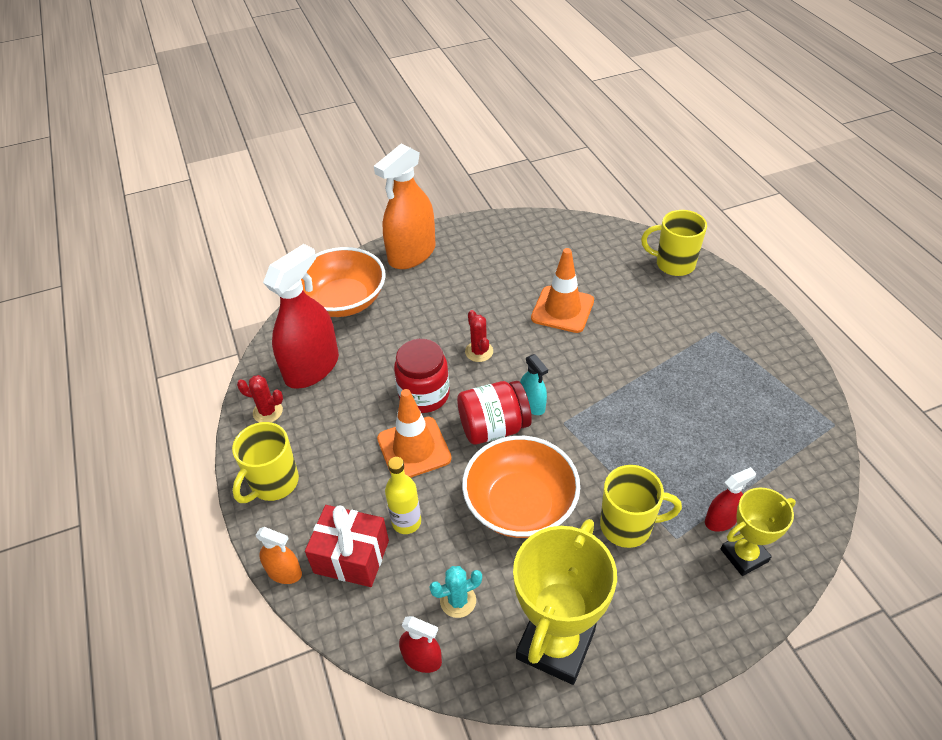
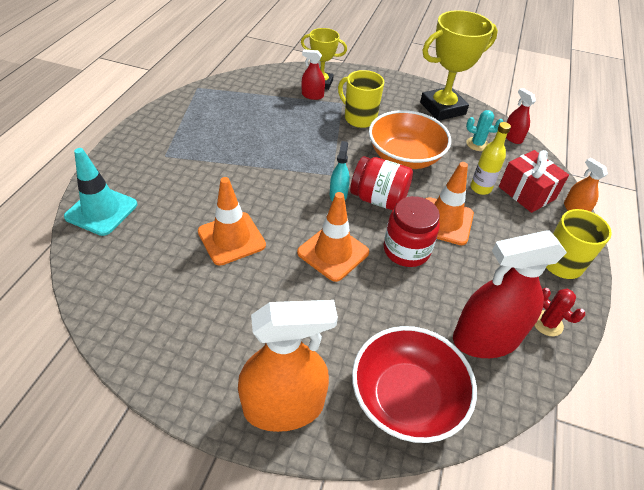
camera: 145 degrees left, 0 degrees up
orange bowl [301,247,386,317] -> red bowl [352,326,477,443]
red cactus [465,310,493,362] -> orange traffic cone [297,192,369,282]
yellow mug [641,210,707,276] -> turquoise traffic cone [64,148,137,236]

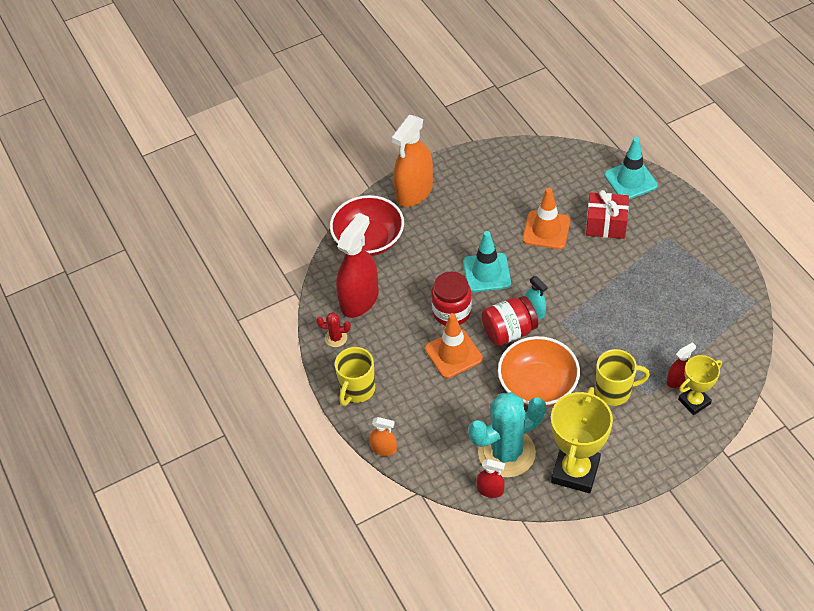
camera: 140 degrees right, 5 degrees up
orange traffic cone [297,192,369,282] -> turquoise traffic cone [463,231,511,292]
turquoise cactus [466,110,503,151] -> turquoise cactus [469,392,546,478], size x2.35
yellow bottle [470,122,511,195] -> none
red gift [499,150,569,213] -> red gift moved to [586,190,629,239]

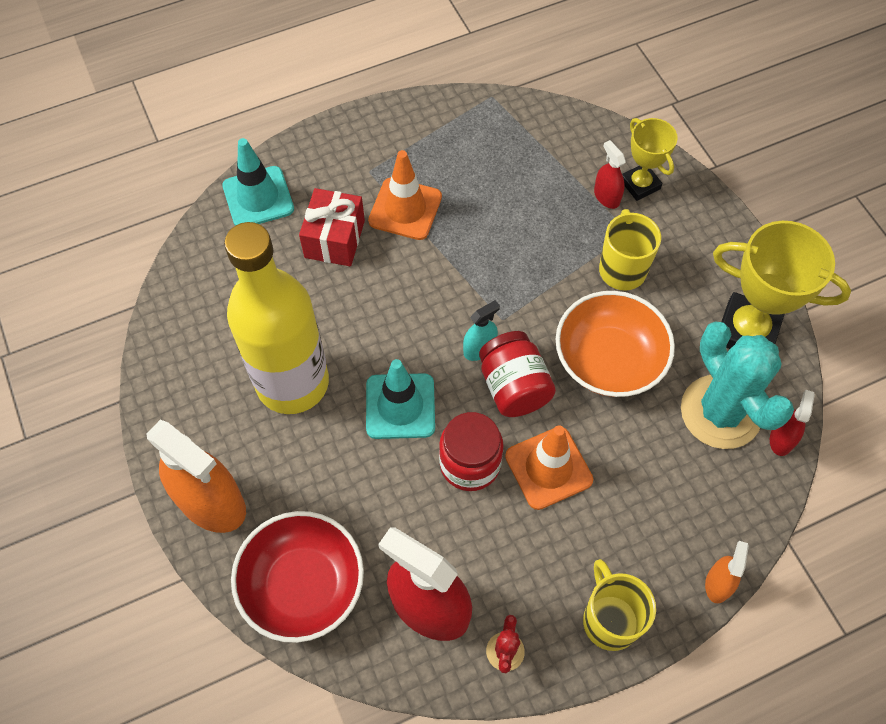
camera: 90 degrees left, 10 degrees up
yellow mug [335,347,375,406] -> yellow mug turned 135 degrees counterclockwise [583,559,656,651]
orange traffic cone [523,188,570,249] -> orange traffic cone moved to [368,150,442,240]
none -> yellow bottle [224,222,329,414]

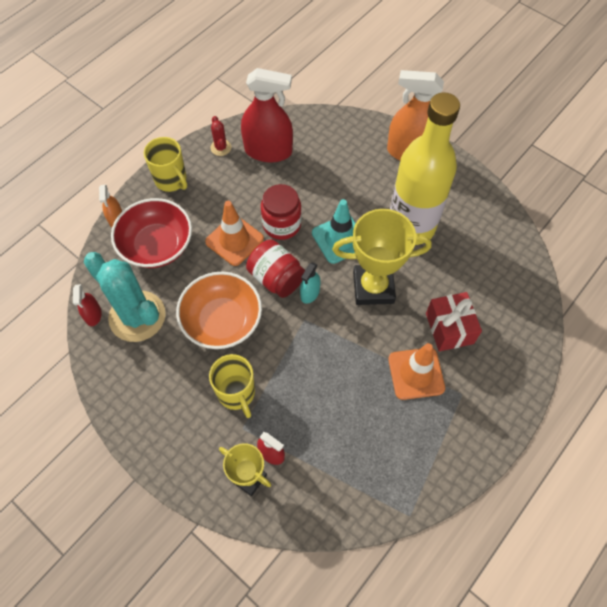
camera: 155 degrees right, 0 degrees up
turquoise traffic cone [222,138,294,226] -> none
red bowl [231,511,364,643] -> red bowl moved to [111,198,192,268]
yellow trophy [713,221,851,349] -> yellow trophy moved to [332,209,432,305]

